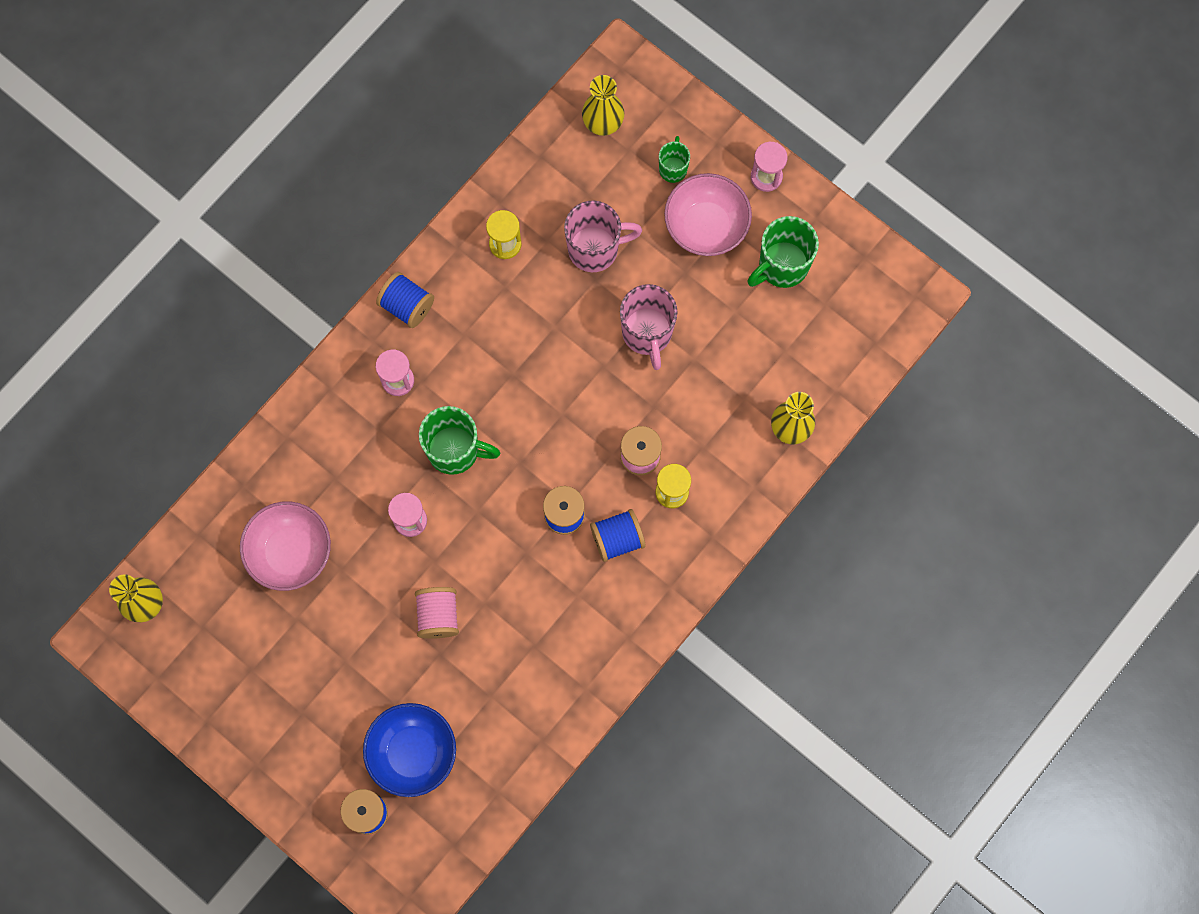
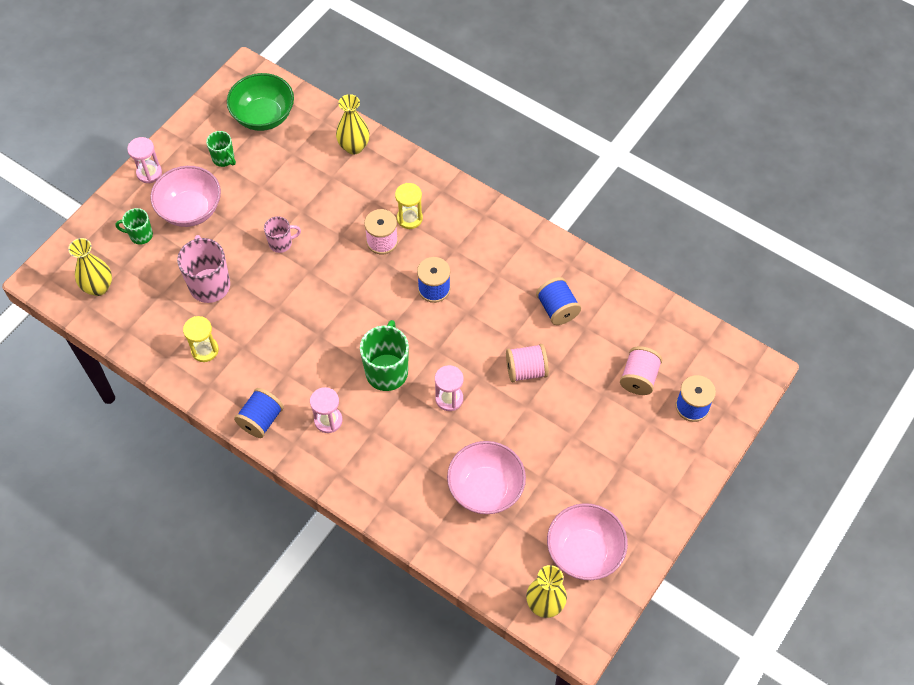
camera: 95 degrees left, 15 degrees down
blue bowl [363,703,456,797] -> pink spool [620,346,662,395]
blue spool [590,509,646,562] -> blue spool moved to [536,277,581,325]
pink mug [620,284,678,370] -> pink mug [264,217,301,253], size x0.57
green mug [747,216,819,288] -> green mug [206,131,236,167], size x0.57
none -> green bowl [227,73,294,131]
none -> pink bowl [547,503,628,580]

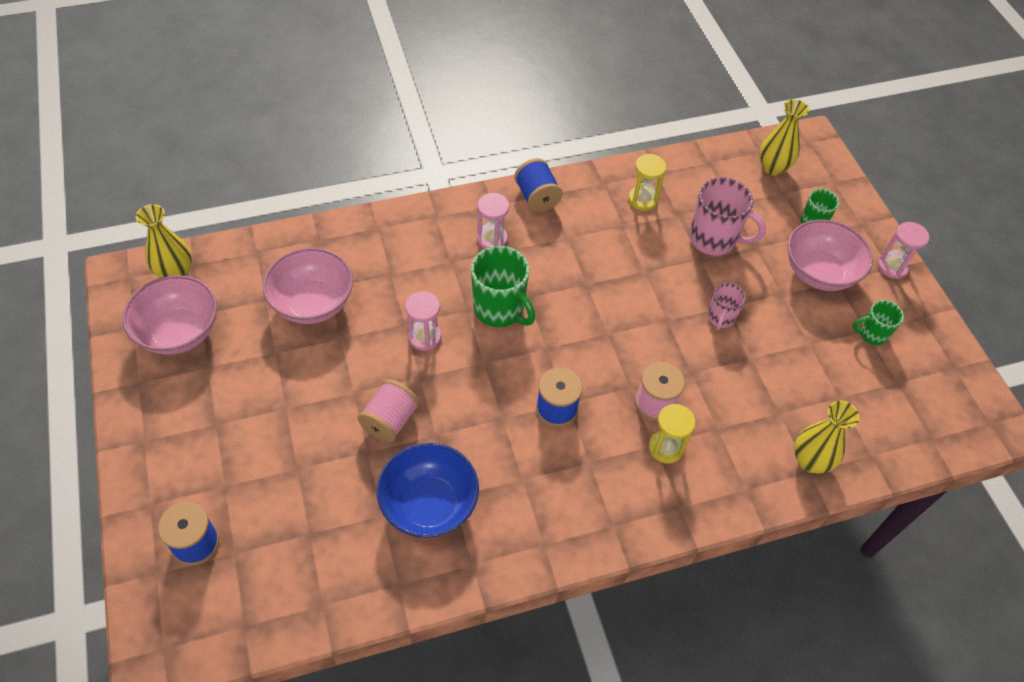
camera: 125 degrees right, 5 degrees down
green bowl [227,73,294,131] -> none
blue spool [536,277,581,325] -> blue bowl [377,443,479,538]
pink spool [620,346,662,395] -> none

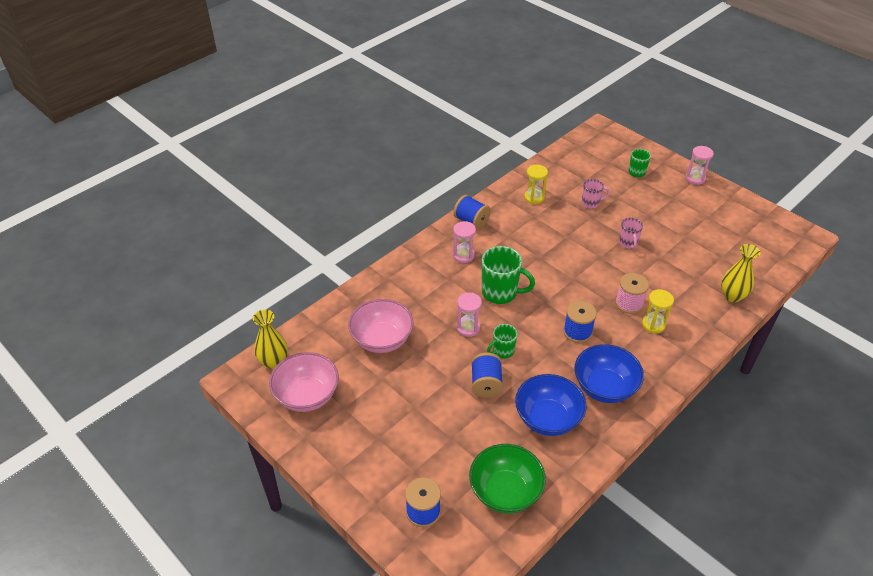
camera: 25 degrees left, 10 degrees down
pink spool [358,379,419,443] -> blue spool [471,353,503,398]
pink mug [689,177,766,256] -> pink mug [582,179,610,209], size x0.57
yellow vase [759,99,809,176] -> none
pink bowl [788,219,873,291] -> none
green mug [852,300,904,345] -> green mug moved to [487,324,518,358]
none -> green bowl [469,444,546,514]
none -> blue bowl [574,344,644,403]

